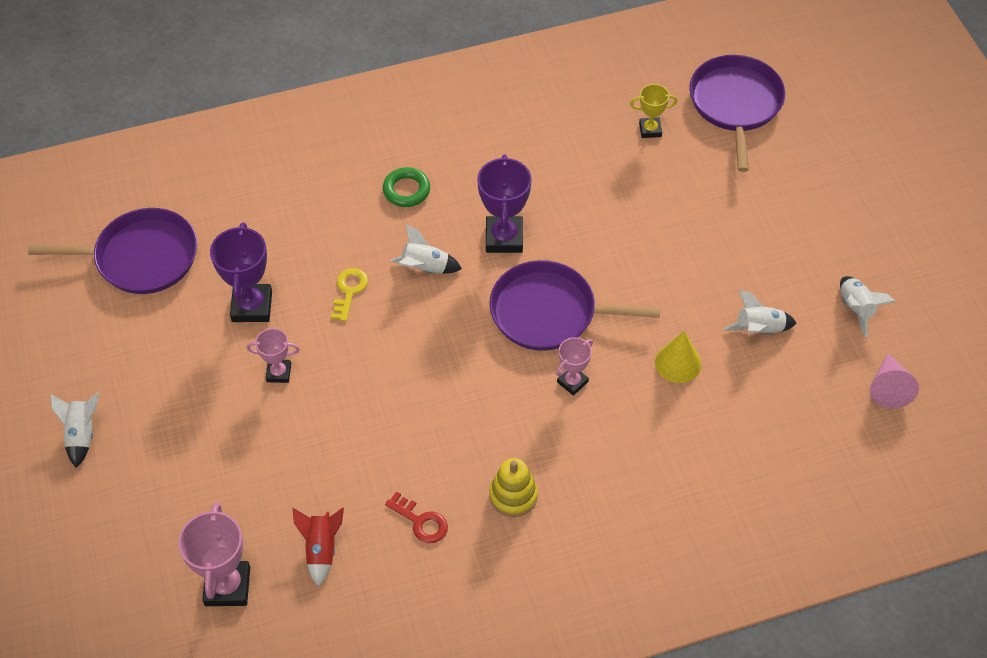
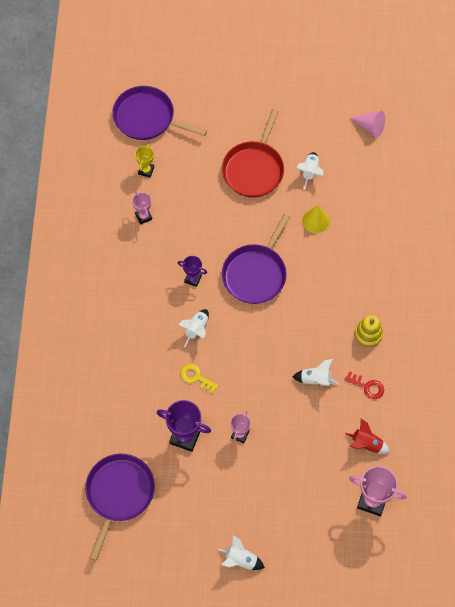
camera: 70 degrees left, 10 degrees up
green ring [383,167,430,207] -> none
red key [385,491,448,543] -> red key turned 60 degrees clockwise [345,371,384,399]
purple trophy [477,154,532,253] -> purple trophy [178,256,207,287], size x0.58
pink trophy [556,337,593,396] -> pink trophy moved to [132,191,152,224]
white rocket [840,276,896,337] -> white rocket moved to [292,359,339,386]
none -> red pan [222,109,284,197]

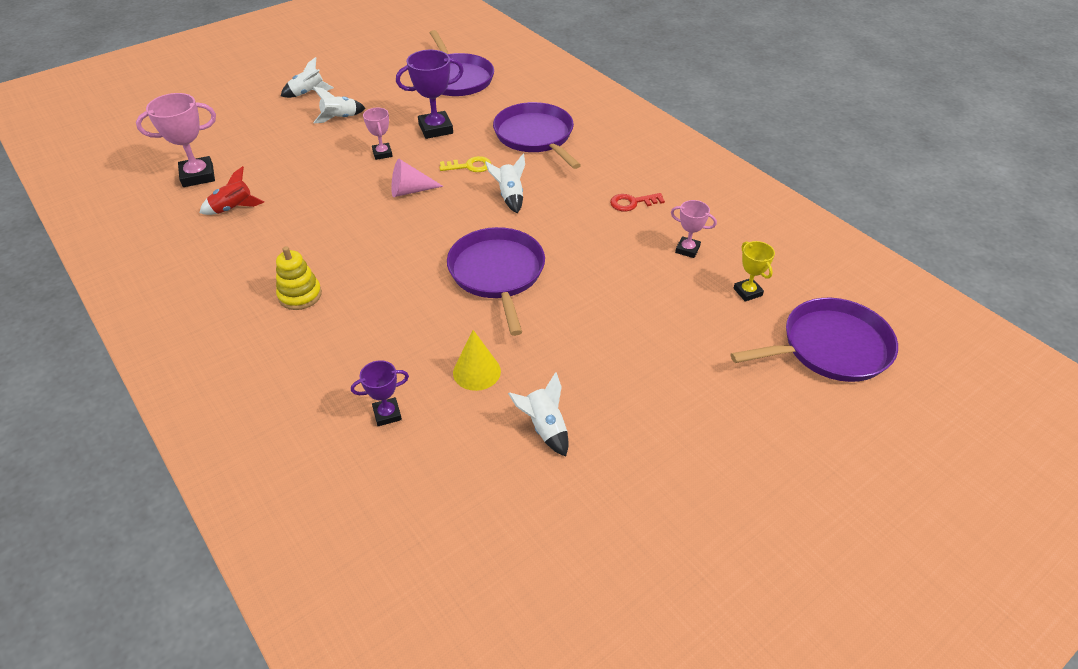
camera: 140 degrees right, 20 degrees down
purple trophy [178,256,207,287] -> purple trophy moved to [351,360,409,426]
red pan [222,109,284,197] -> none
white rocket [292,359,339,386] -> white rocket moved to [313,86,365,123]
red key [345,371,384,399] -> red key moved to [610,193,665,211]
pink cone [349,111,385,137] -> pink cone moved to [391,159,443,197]
none -> purple pan [493,102,581,169]

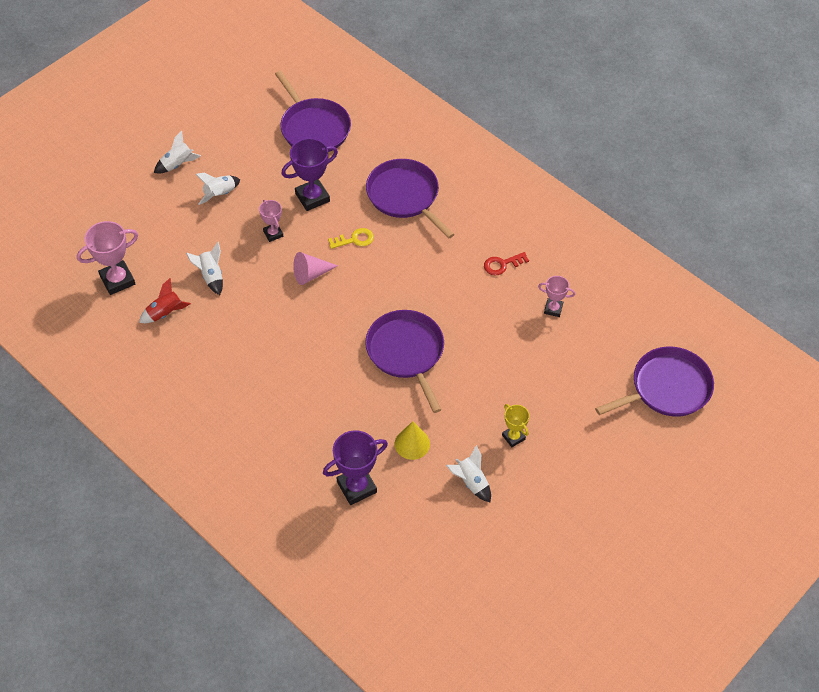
camera: 10 degrees left, 10 degrees up
yellow stacking toy [276,246,322,310] -> none
purple trophy [351,360,409,426] -> purple trophy [323,430,388,505], size x1.72
white rocket [485,154,525,213] -> white rocket moved to [186,242,223,295]
yellow trophy [733,241,775,302] -> yellow trophy moved to [502,404,530,447]

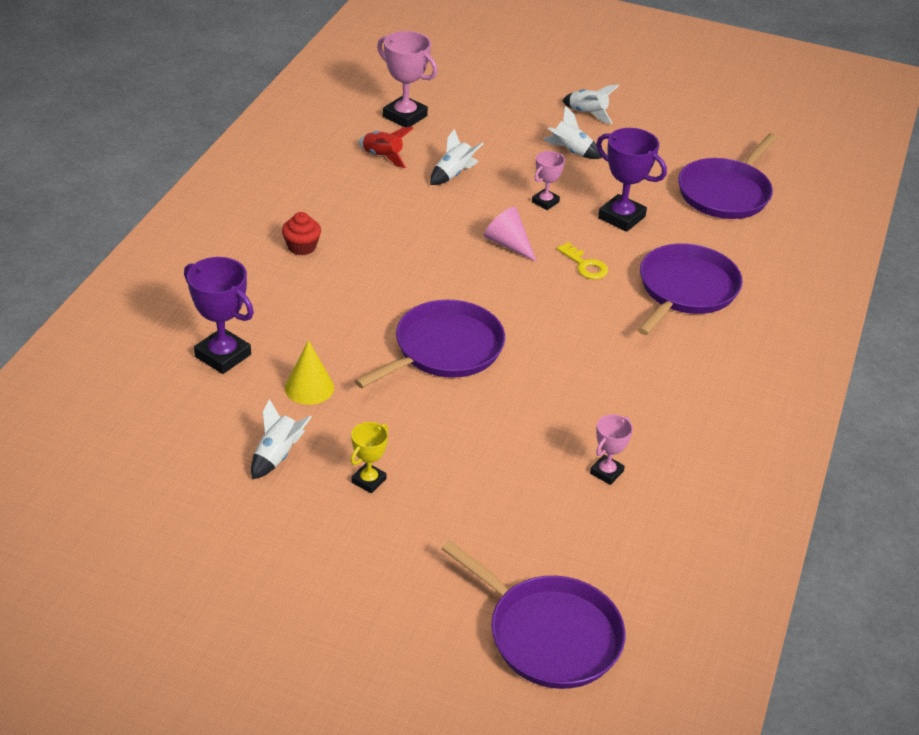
camera: 65 degrees right, 15 degrees down
red key [484,252,529,275] -> none
pink trophy [538,276,575,317] -> pink trophy turned 45 degrees clockwise [590,414,633,485]
none -> red cupcake [282,212,321,255]

